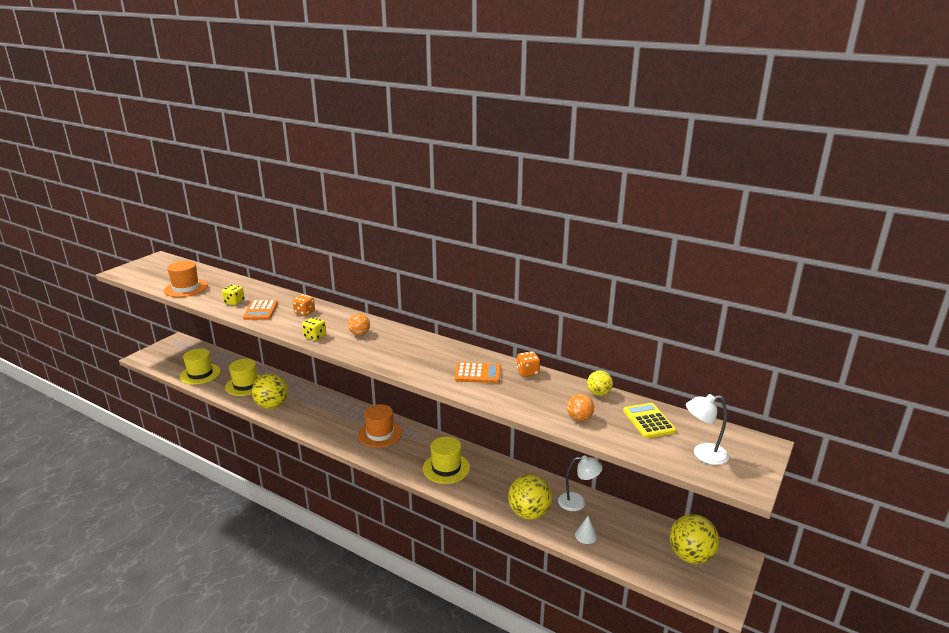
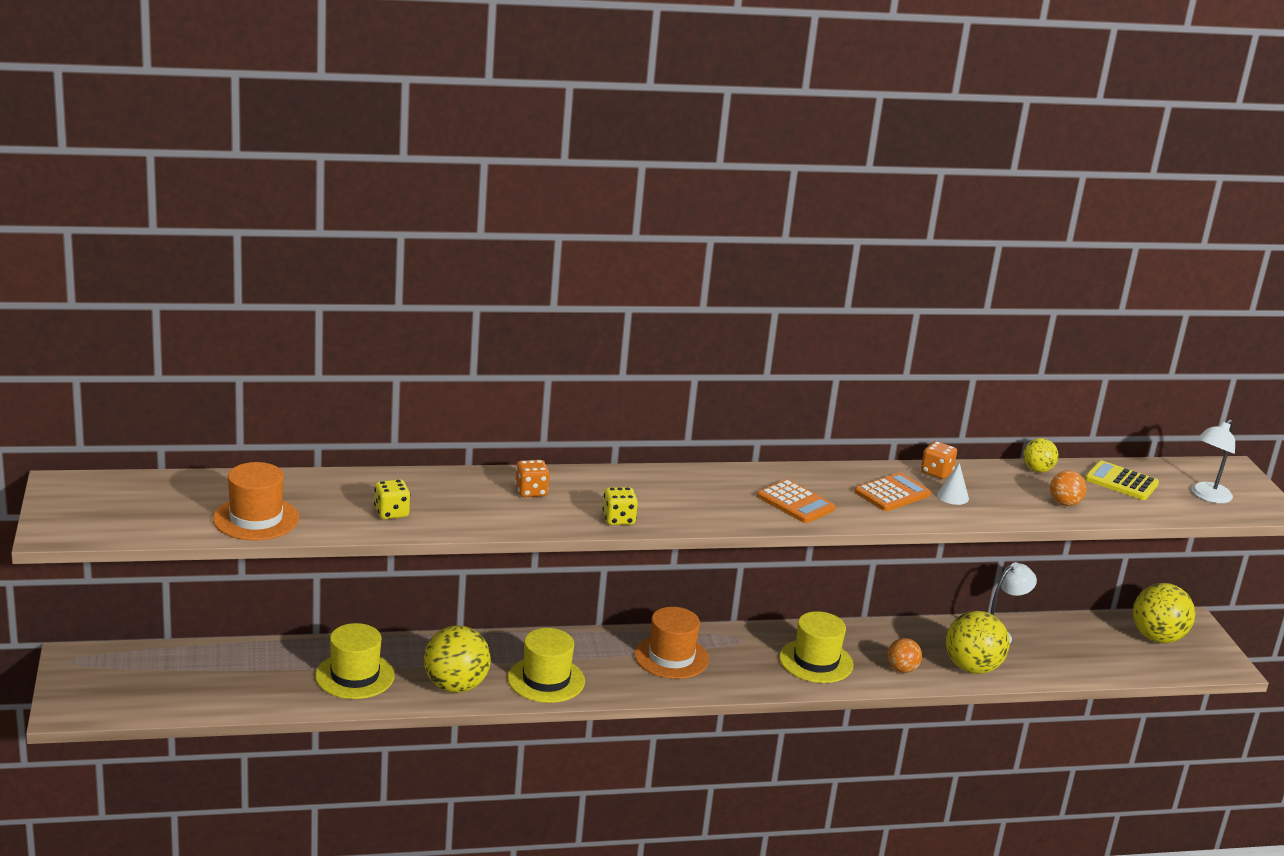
camera: 45 degrees left, 0 degrees up
yellow hat [180,348,221,384] -> yellow hat moved to [508,628,585,703]
orange calculator [243,300,278,320] -> orange calculator moved to [757,479,835,523]
orange ball [348,314,370,336] -> orange ball moved to [887,638,922,673]
white cone [575,516,597,544] -> white cone moved to [937,463,969,505]

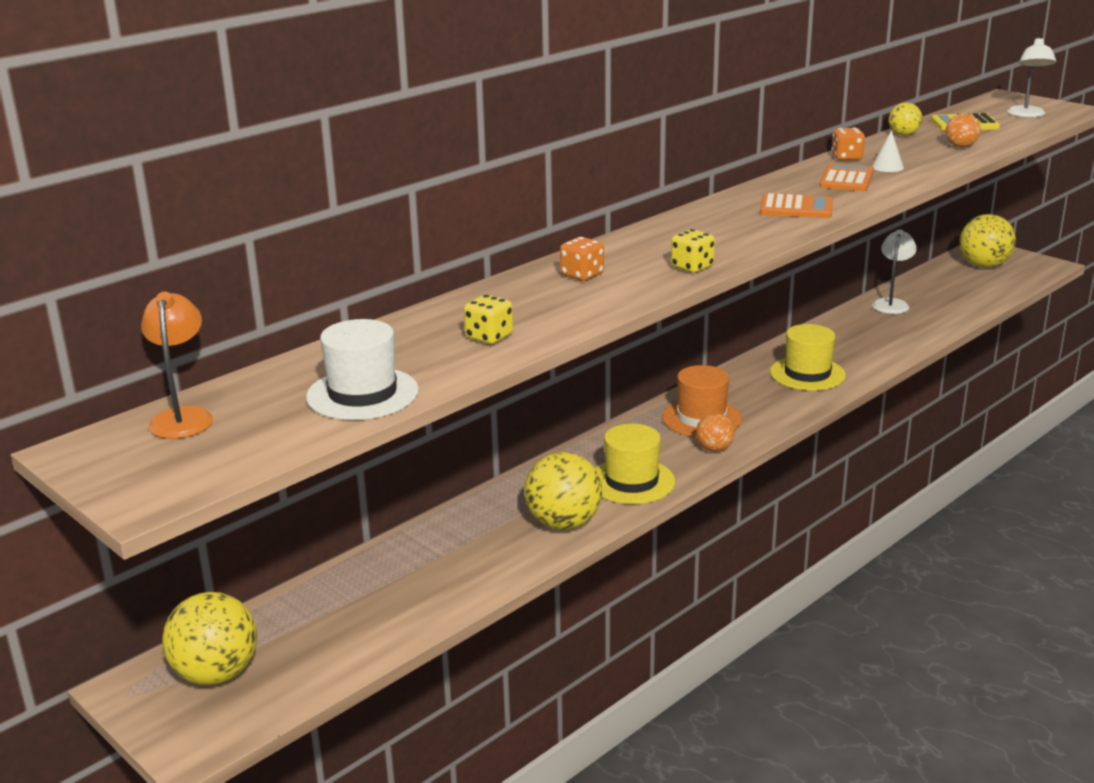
camera: 30 degrees left, 0 degrees up
orange hat [213,462,299,541] -> white hat [306,319,419,420]
yellow hat [315,623,395,699] -> none
orange ball [887,638,922,673] -> orange ball moved to [696,413,735,452]
yellow ball [946,611,1009,674] -> yellow ball moved to [162,592,257,685]
none -> orange lamp [141,292,213,439]

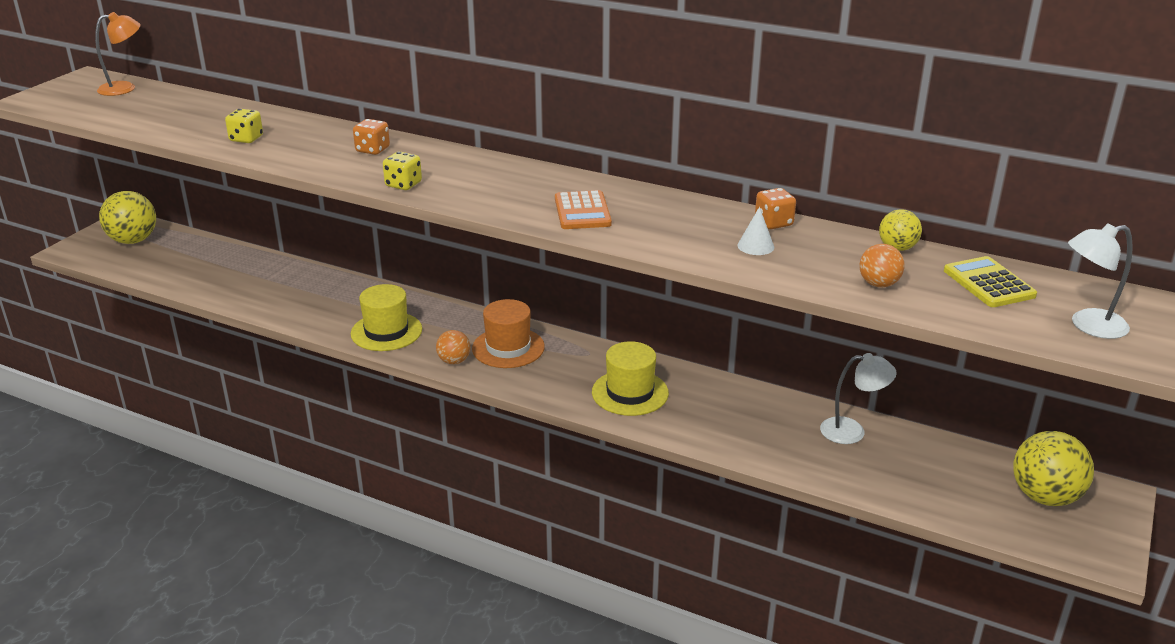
camera: 70 degrees right, 5 degrees up
white hat [306,319,419,420] -> none
yellow ball [525,452,602,530] -> none
orange calculator [819,163,874,191] -> none

